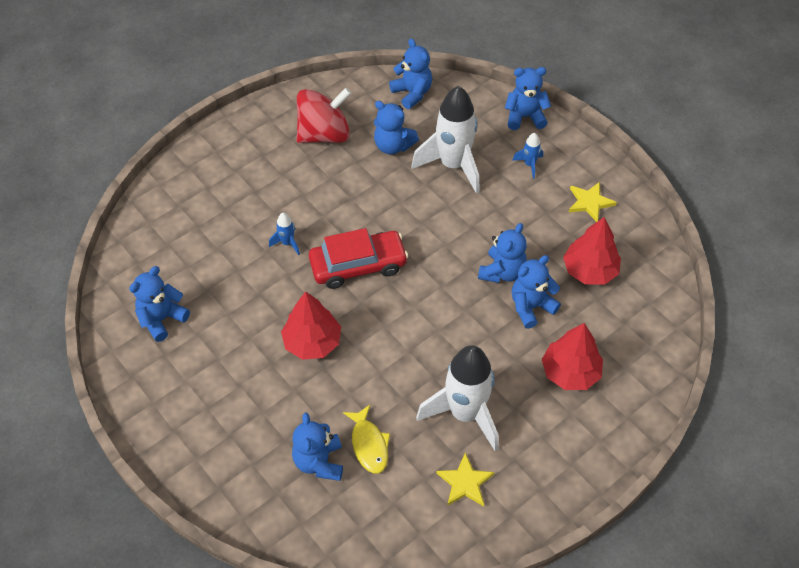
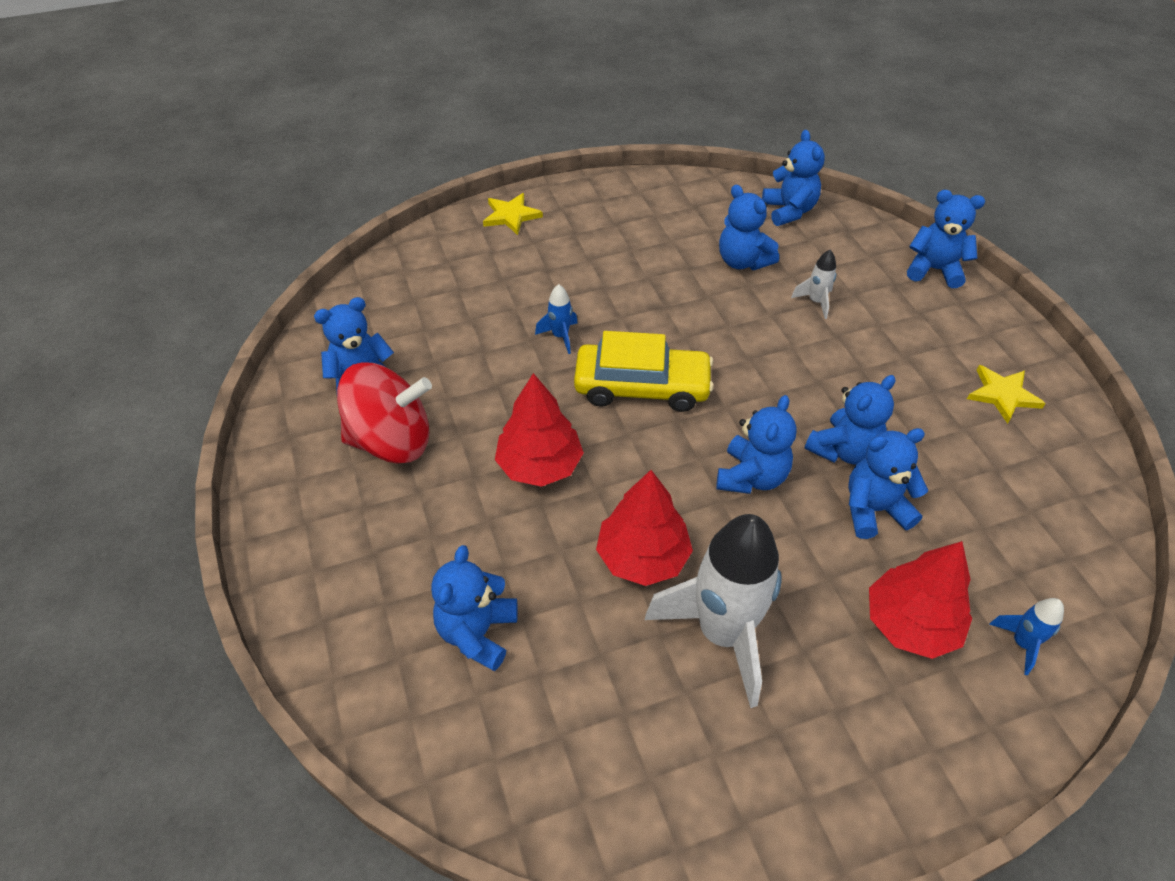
camera: 20 degrees right, 5 degrees down
red spinning top [297,88,351,143] -> red spinning top moved to [337,362,432,464]
red car [309,228,408,289] -> yellow car [574,331,714,412]
yellow fish [343,405,390,474] -> none
white rocket [411,86,480,194] -> white rocket [791,250,836,319], size x0.43
yellow star [436,452,495,507] -> yellow star moved to [483,193,543,235]
blue rocket [512,133,543,179] -> blue rocket moved to [989,598,1064,675]
red tree [563,217,621,285] -> red tree moved to [596,470,693,586]
none -> blue teddy bear [716,395,797,494]

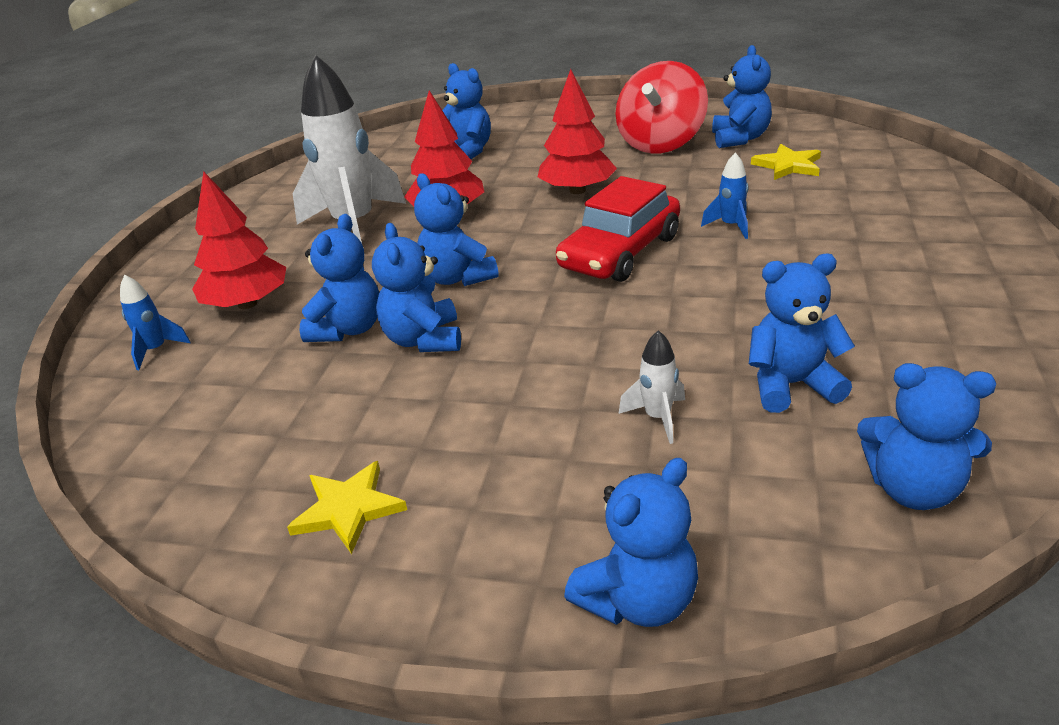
camera: 125 degrees right, 15 degrees down
yellow star [483,193,543,235] -> yellow star moved to [751,144,821,180]
yellow car [574,331,714,412] -> red car [556,176,680,282]

